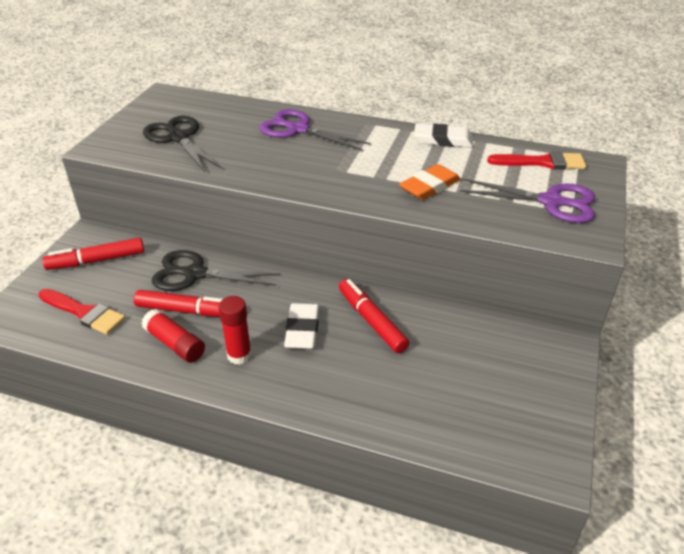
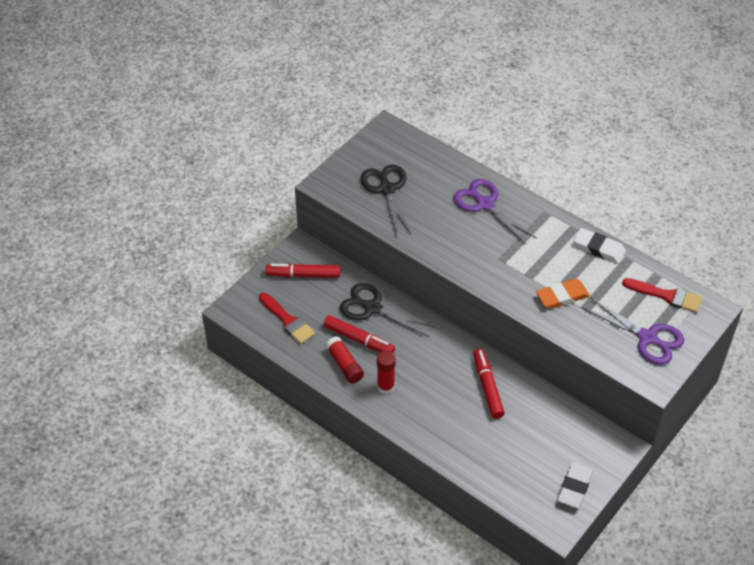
camera: 20 degrees right, 10 degrees up
white eraser [284,303,319,349] -> white eraser moved to [558,462,594,508]

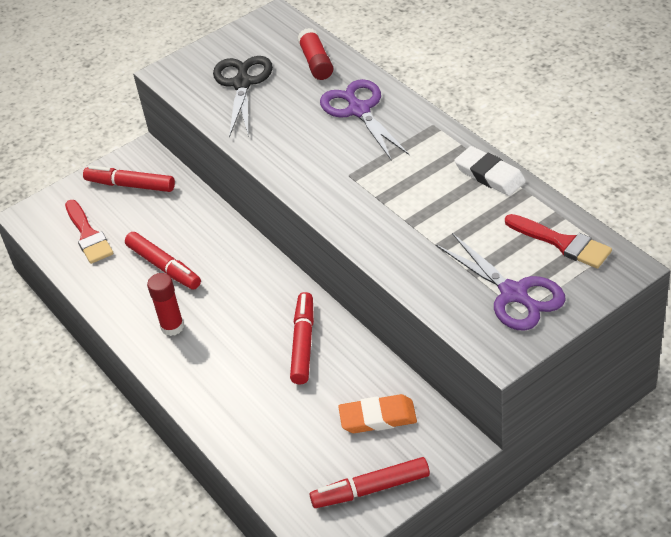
camera: 20 degrees right, 5 degrees down
red glue stick [325,336,364,383] -> red glue stick moved to [298,28,333,80]
black scissors [340,283,435,337] -> none
orange eraser [536,279,590,309] -> orange eraser moved to [338,394,417,433]
white eraser [558,462,594,508] -> red marker [310,457,430,508]

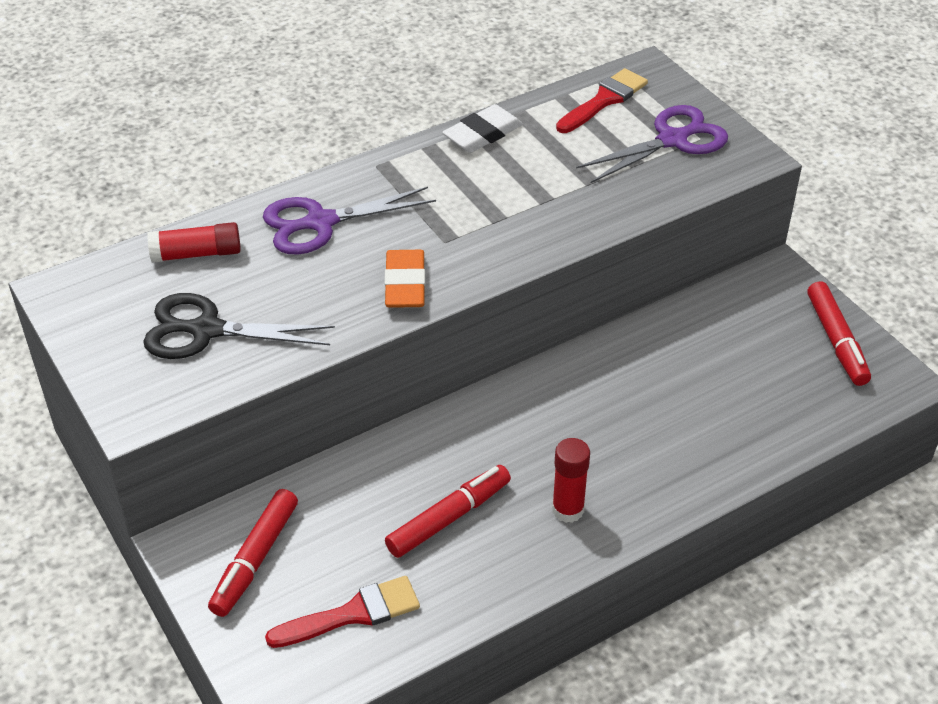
camera: 90 degrees left, 0 degrees up
red marker [290,292,314,385] -> none
orange eraser [338,394,417,433] -> orange eraser moved to [384,250,425,308]

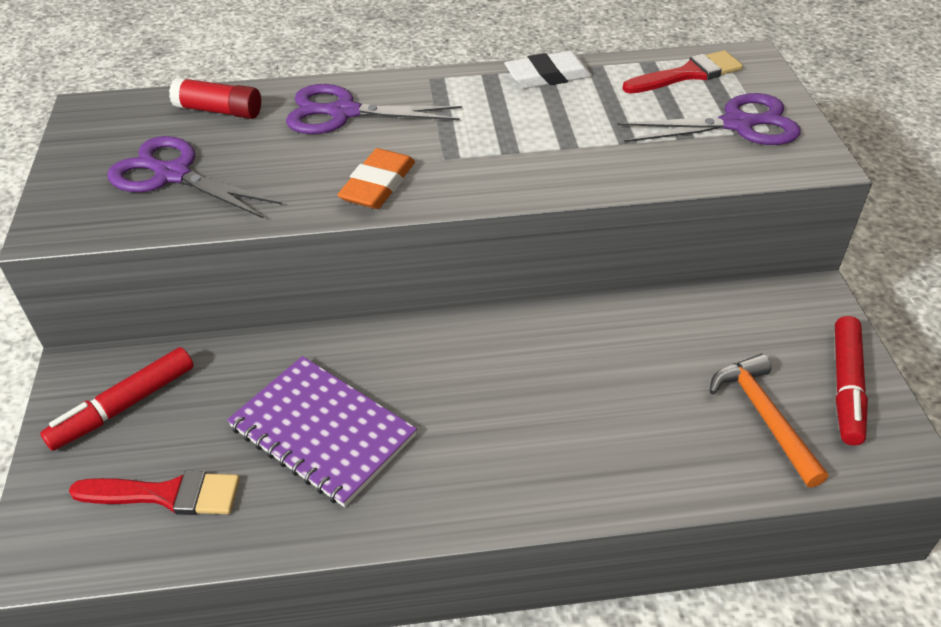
camera: 25 degrees right, 0 degrees up
black scissors [143,293,335,359] -> purple scissors [108,136,282,219]
red marker [385,465,511,558] -> purple notebook [227,356,417,507]
red glue stick [552,438,590,523] -> none
none -> orange hammer [710,354,828,488]

